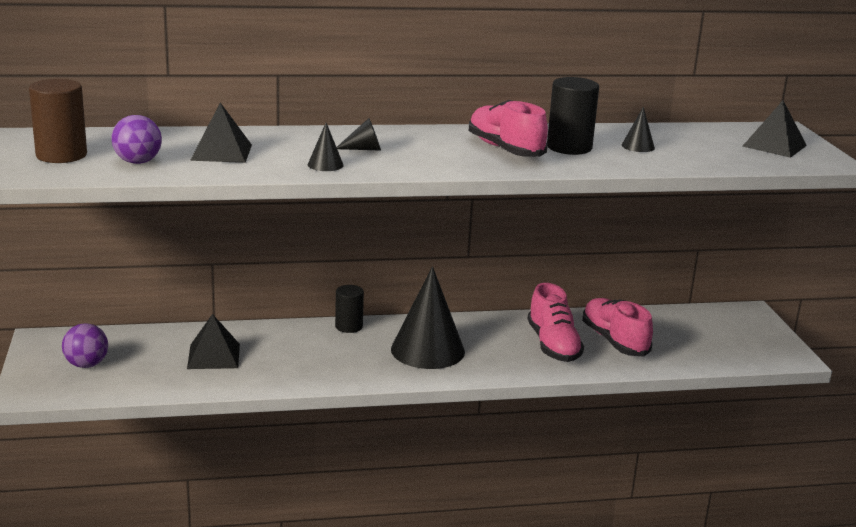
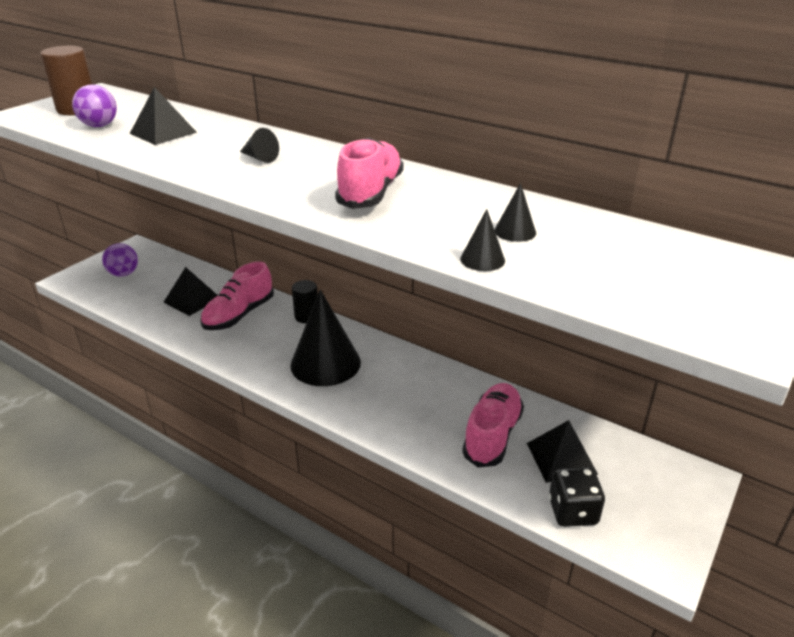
camera: 45 degrees right, 10 degrees up
black cone [308,123,344,171] -> black cone moved to [460,209,505,271]
pink shoe [527,283,584,362] -> pink shoe moved to [200,261,274,330]
black cylinder [547,77,599,155] -> none
black pyramid [743,101,807,158] -> black pyramid moved to [527,420,598,483]
none -> black dice [549,467,605,527]

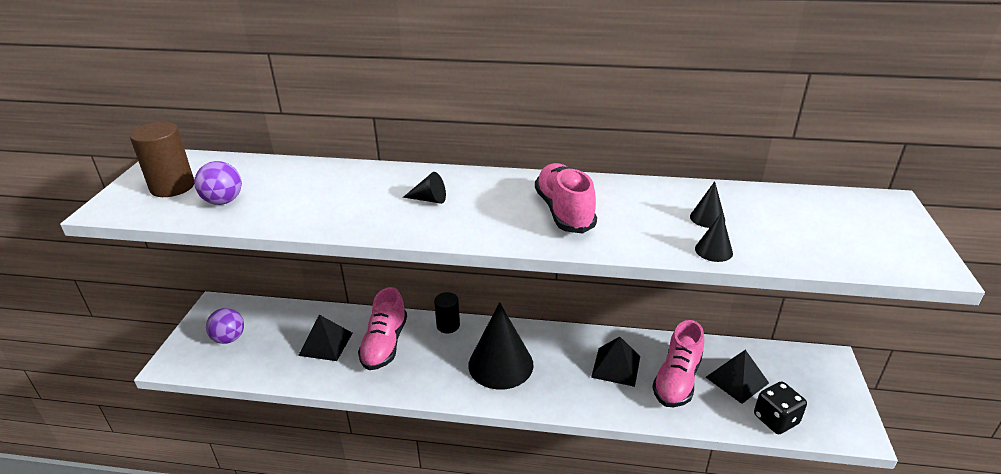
camera: 25 degrees left, 0 degrees up
black pyramid [130,87,197,145] -> black pyramid moved to [591,337,640,387]
pink shoe [462,383,524,468] -> pink shoe turned 150 degrees counterclockwise [652,320,704,407]

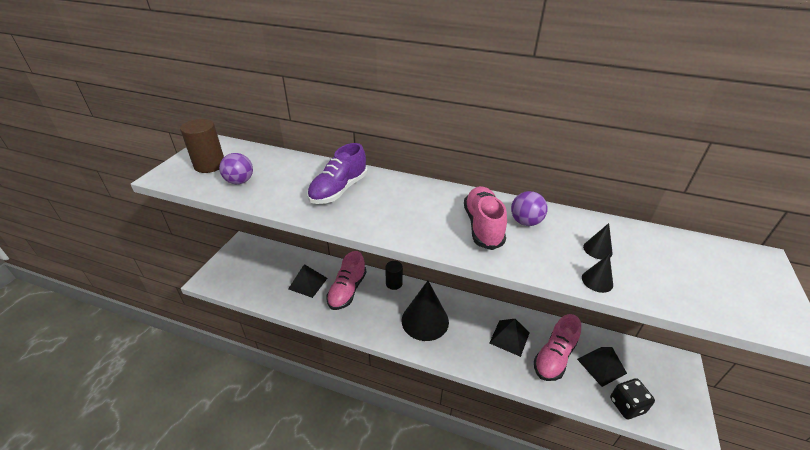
camera: 10 degrees right, 5 degrees up
purple ball [206,308,244,344] -> purple ball moved to [511,191,548,226]
black cone [403,172,446,204] -> none
none -> purple shoe [307,143,367,204]

